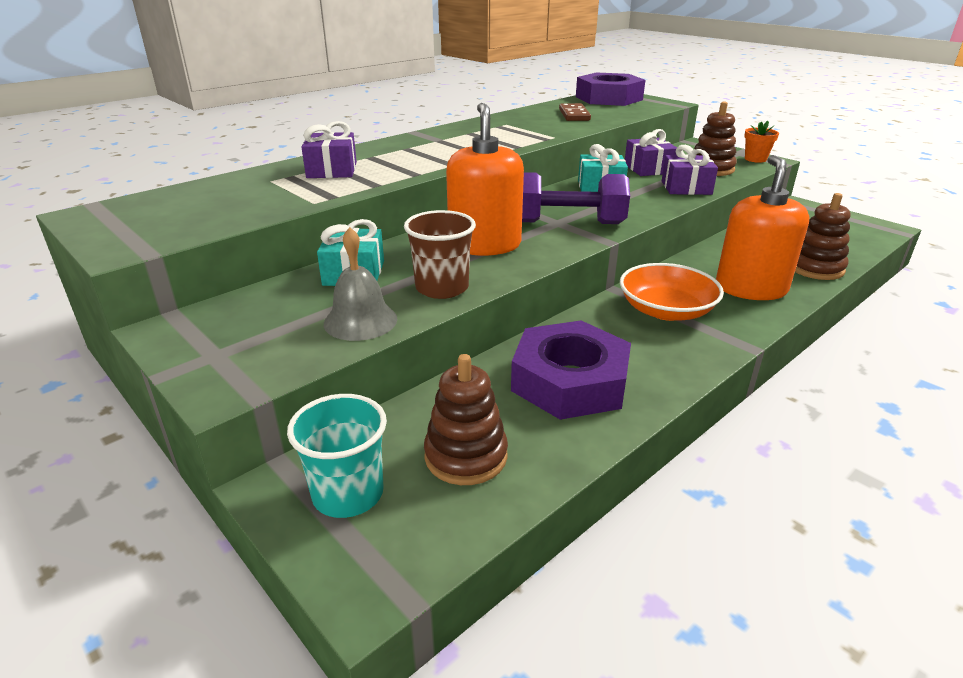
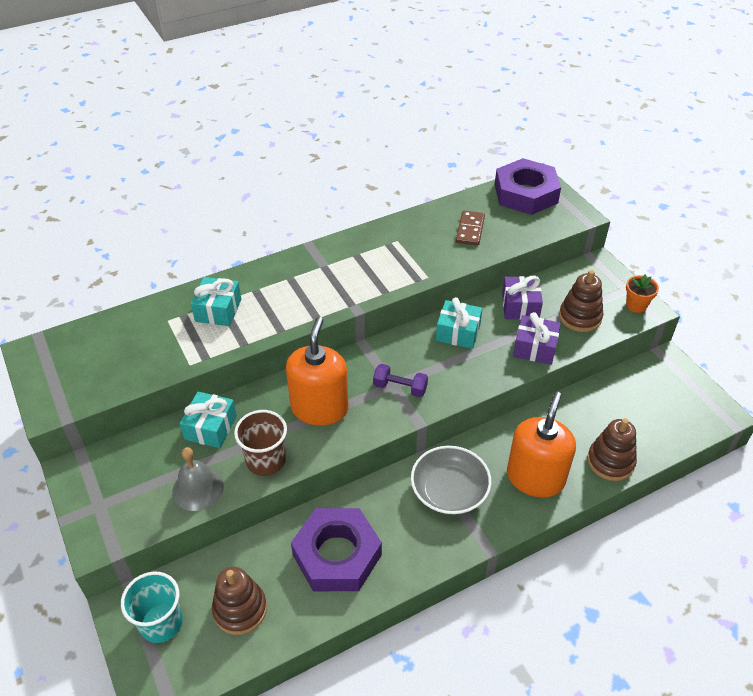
camera: 15 degrees right, 15 degrees up
purple gift [301,121,357,178] -> turquoise gift [191,277,241,326]
purple dumbbell [522,172,630,224] -> purple dumbbell [373,364,428,397], size x0.56
orange bowl [620,263,724,321] -> grey bowl [411,446,491,515]

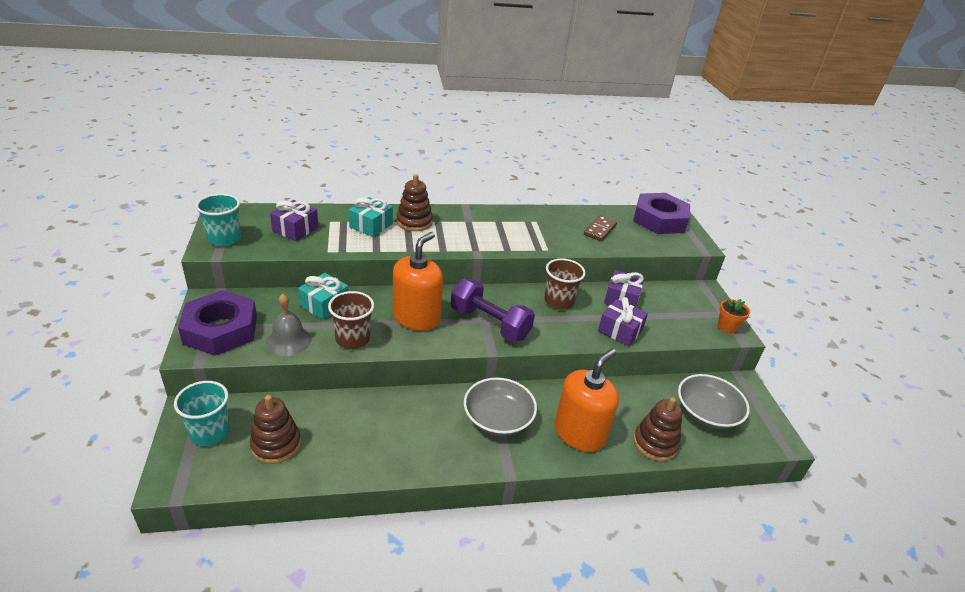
camera: 15 degrees right, 10 degrees down
purple nut [291,508,382,591] -> purple nut moved to [178,290,257,356]
purple dumbbell [373,364,428,397] -> purple dumbbell [451,279,535,342], size x1.80
turquoise gift [436,297,483,349] -> brown cup [544,258,586,310]
brown stacking toy [559,270,603,332] -> brown stacking toy moved to [396,174,433,231]
none -> turquoise cup [196,194,241,246]
none -> purple gift [270,200,318,241]
none -> grey bowl [678,374,750,429]

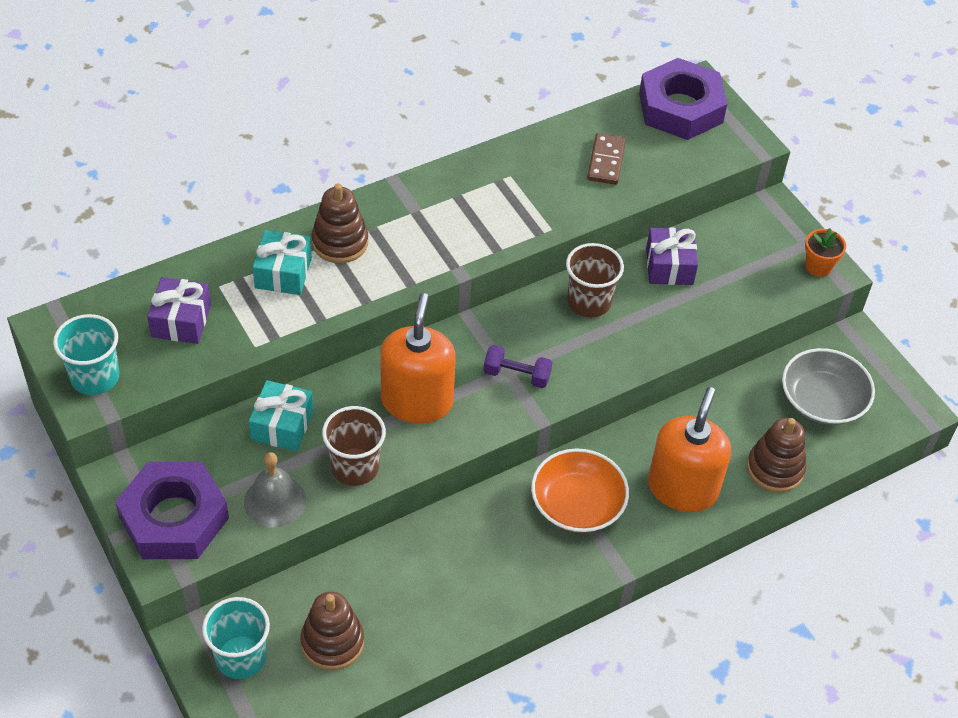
camera: 20 degrees left, 15 degrees up
purple dumbbell [451,279,535,342] -> purple dumbbell [483,345,552,388], size x0.56
grey bowl [464,378,537,436] -> orange bowl [531,448,629,533]
purple gift [598,297,648,346] -> none

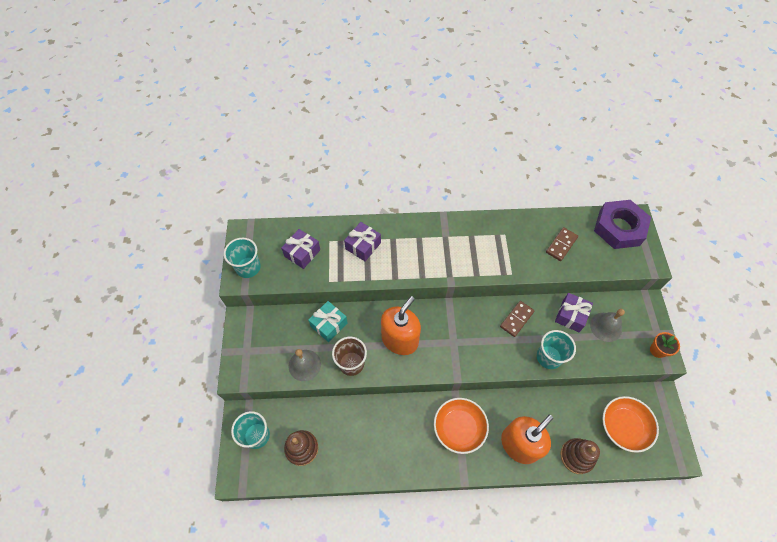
camera: 30 degrees right, 10 degrees up
purple nut [115,462,229,559] -> none
turquoise gift [253,230,312,295] -> purple gift [344,222,381,261]
brown stacking toy [311,183,368,263] -> none
purple dumbbell [483,345,552,388] -> none
brown cup [566,243,624,317] -> brown domino [500,301,534,337]
grey bowl [782,348,875,425] -> orange bowl [602,396,659,453]
none -> turquoise cup [537,330,576,369]
none -> grey bell [590,309,625,342]

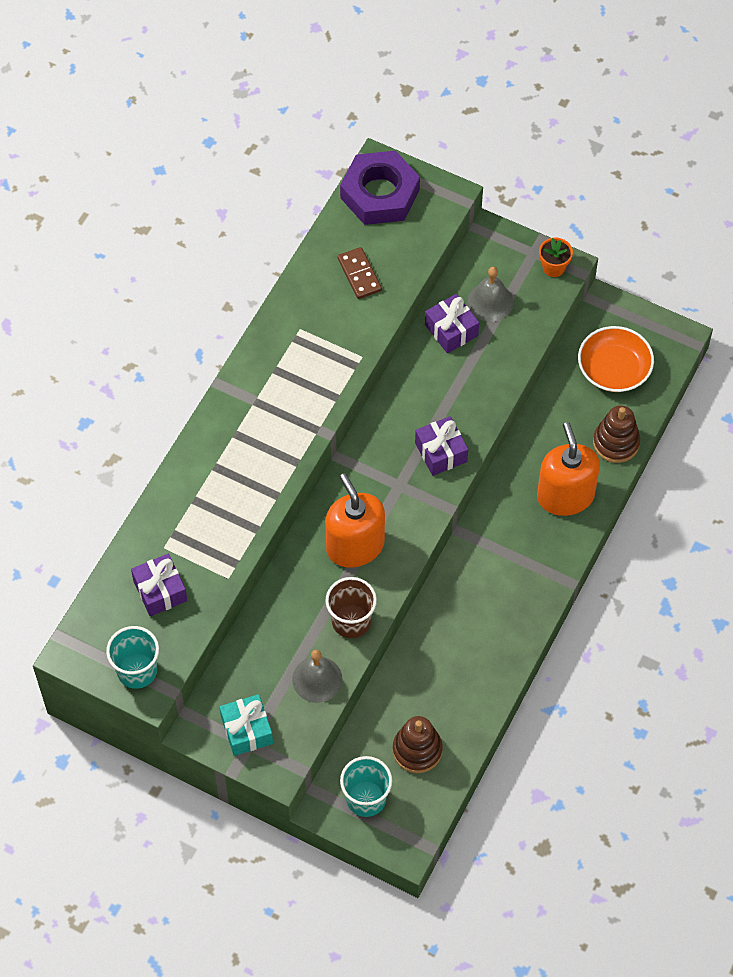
camera: 60 degrees left, 0 degrees up
turquoise gift [308,301,348,342] -> turquoise gift moved to [220,694,273,756]
purple gift [344,222,381,261] -> purple gift moved to [415,416,468,476]
orange bowl [434,398,489,454] -> none
brown domino [500,301,534,337] -> none
turquoise cup [537,330,576,369] -> none

